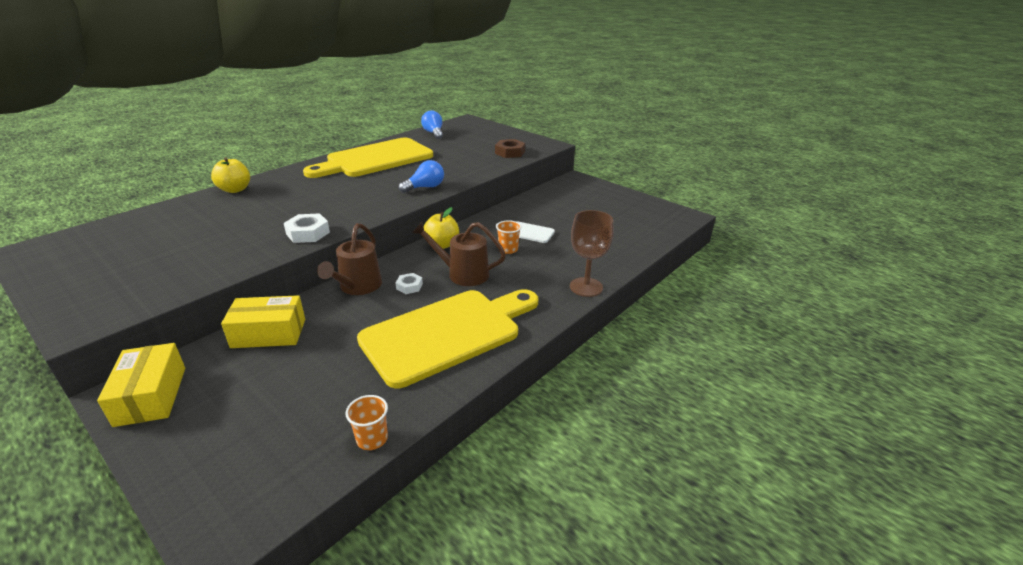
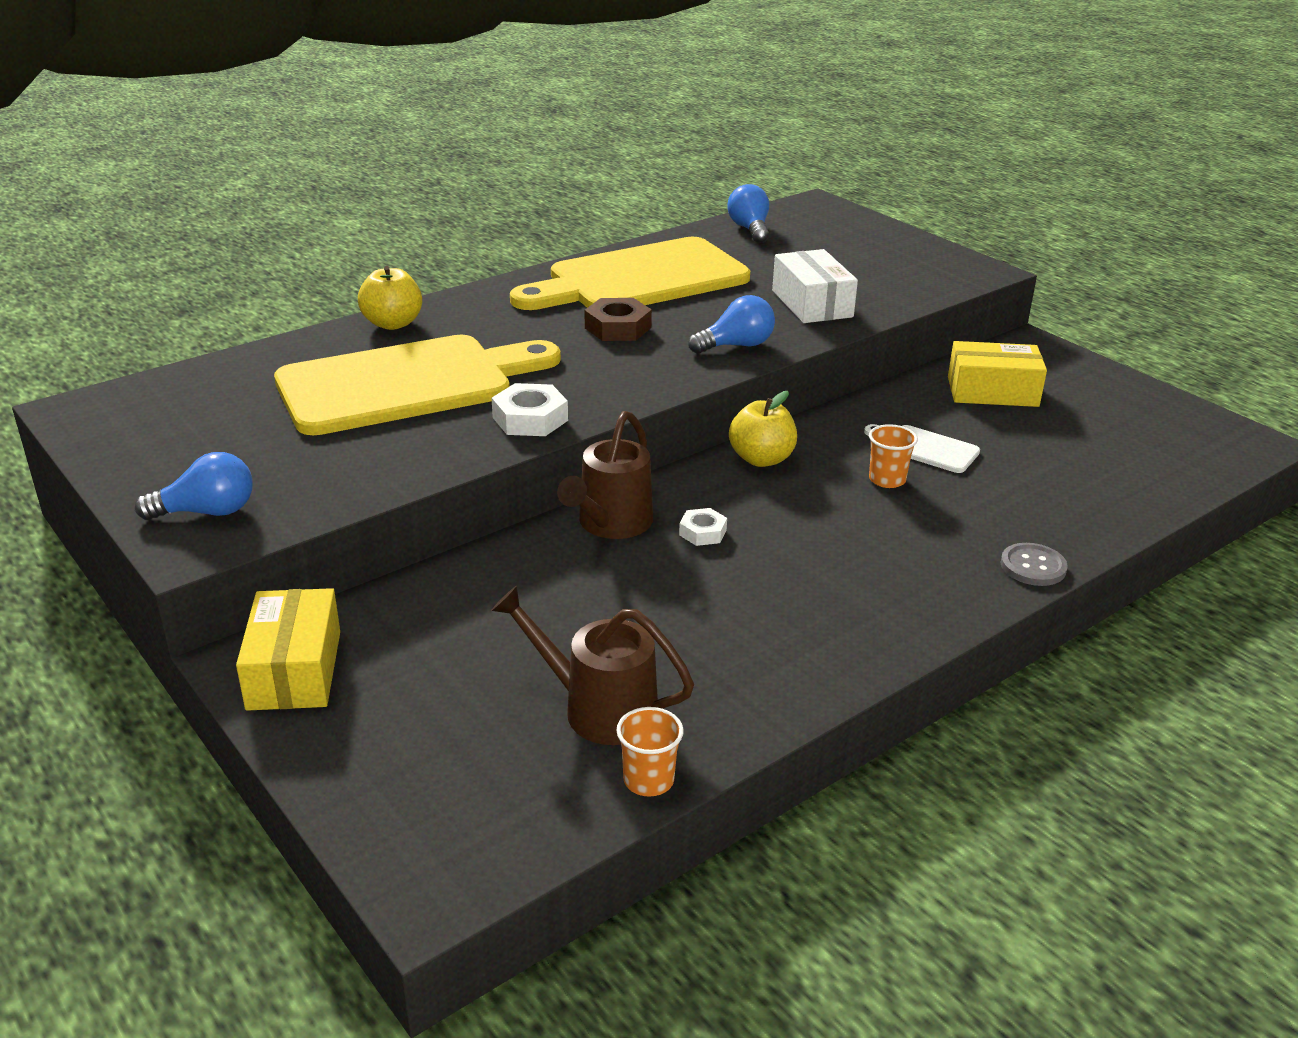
camera: 10 degrees right, 0 degrees up
yellow box [221,295,305,348] -> yellow box moved to [948,341,1047,407]
yellow cutting board [357,289,538,388] -> yellow cutting board moved to [274,335,561,436]
brown watering can [412,222,506,286] -> brown watering can moved to [491,586,694,745]
brown nut [495,139,525,158] -> brown nut moved to [585,298,652,341]
brown goblet [570,210,614,297] -> grey button [1001,543,1068,586]
none -> blue light bulb [135,452,253,520]
none -> white box [772,249,858,323]

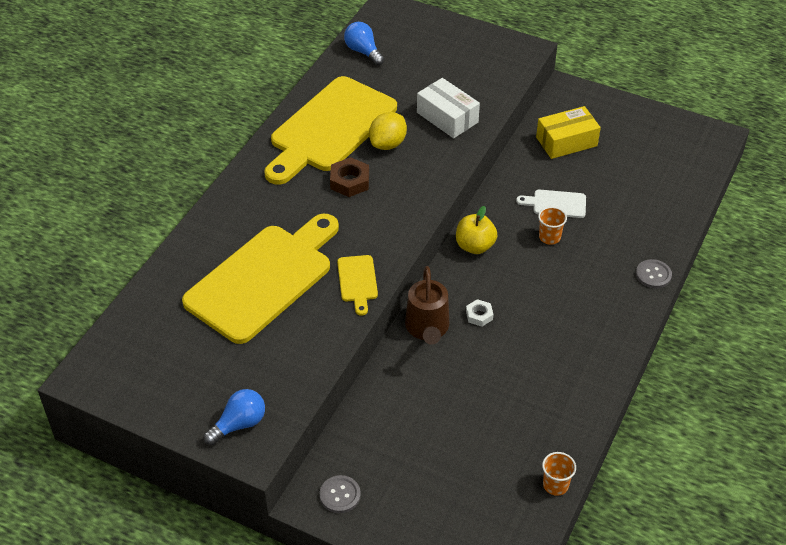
camera: 25 degrees left, 15 degrees up
yellow box [236,588,340,711] -> grey button [319,475,361,513]
yellow apple [358,266,422,330] -> none
brown watering can [491,586,694,745] -> none
white nut [492,383,568,436] -> yellow cutting board [337,255,378,316]
blue light bulb [688,295,775,354] -> none
none -> yellow lemon [369,112,407,150]

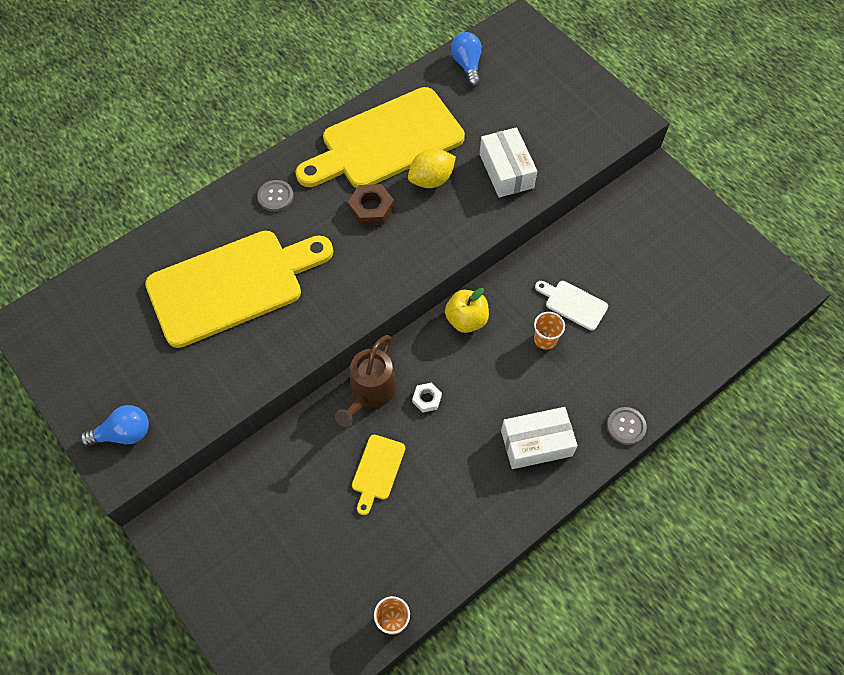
camera: 25 degrees right, 15 degrees up
grey button [319,475,361,513] -> grey button moved to [257,180,294,212]
yellow cutting board [337,255,378,316] -> yellow cutting board moved to [352,435,405,515]
yellow box [536,106,601,159] -> none
none -> white box [501,407,578,469]

